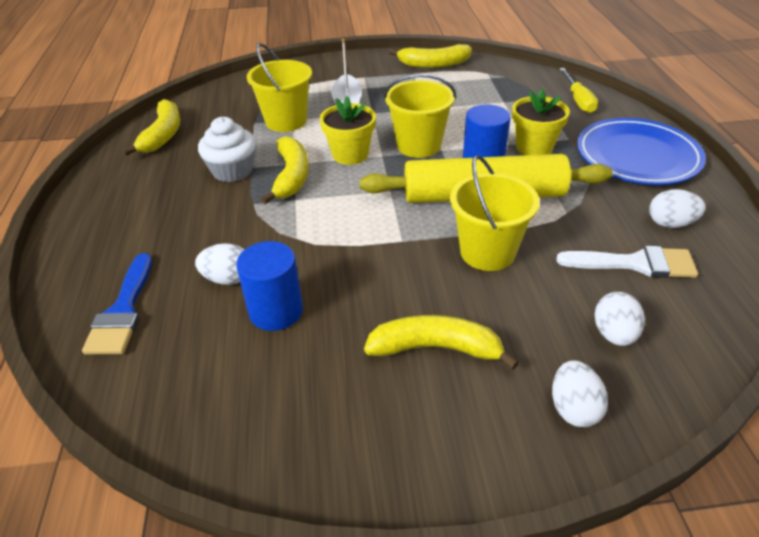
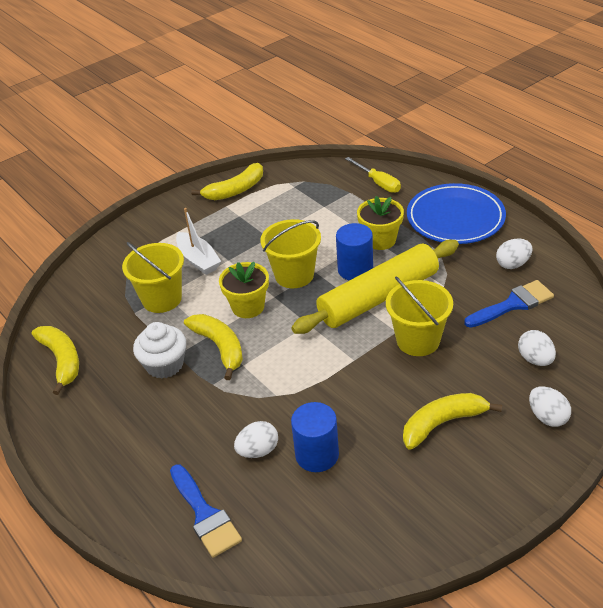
camera: 30 degrees left, 0 degrees up
white brush [556,246,698,278] -> blue brush [464,280,554,328]

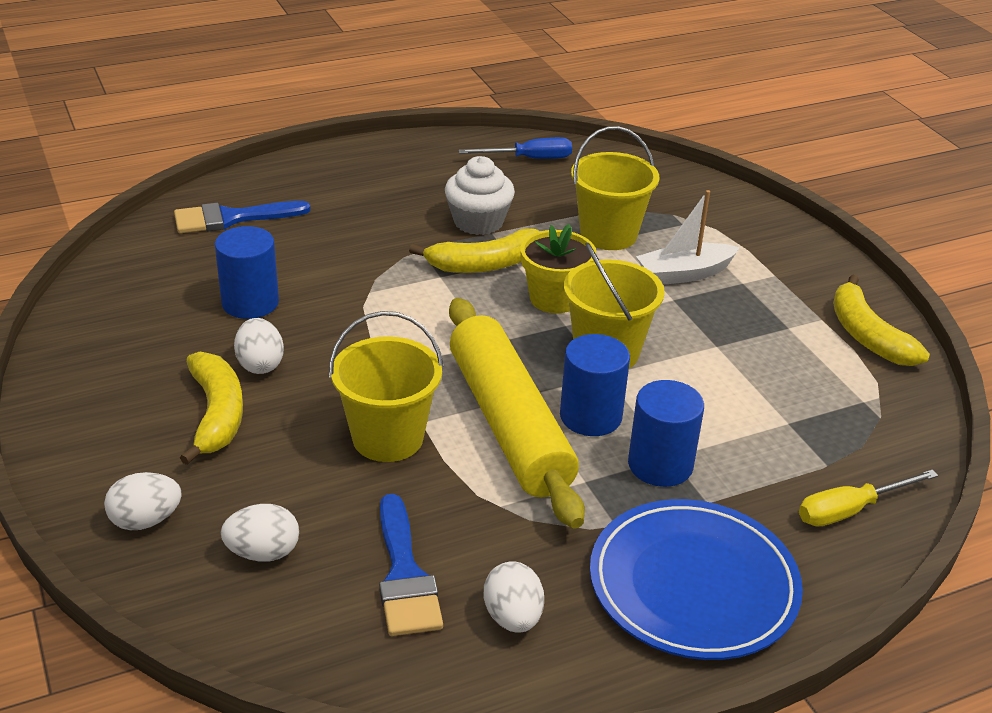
camera: 100 degrees right, 5 degrees down
yellow banana [31,326,79,395] -> blue screwdriver [459,137,572,159]
white egg [234,421,278,458] -> white egg moved to [234,318,284,374]
yellow flower pot [357,196,404,250] -> blue cylinder [628,380,704,487]

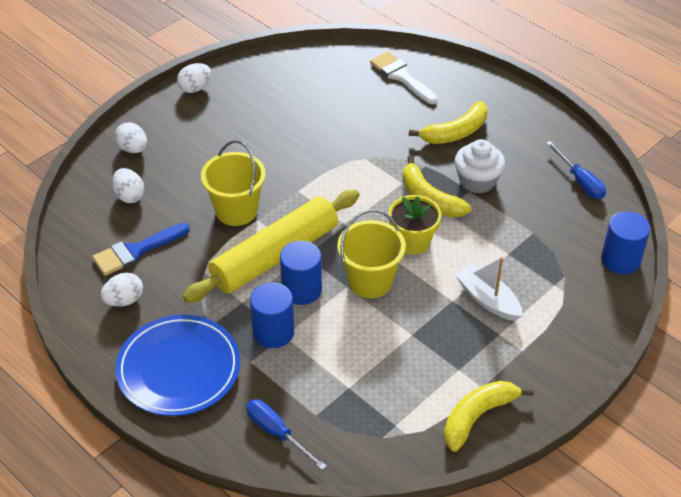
camera: 70 degrees right, 10 degrees up
blue brush [174,201,311,233] -> white brush [370,51,438,104]
yellow banana [180,352,243,465] -> yellow banana moved to [409,101,488,144]
blue cylinder [215,226,279,319] -> blue cylinder moved to [601,211,650,275]
white egg [234,318,284,374] -> white egg moved to [177,63,211,93]
yellow bucket [571,126,659,250] -> none
yellow screwdriver [799,470,938,527] -> blue screwdriver [246,399,327,470]

